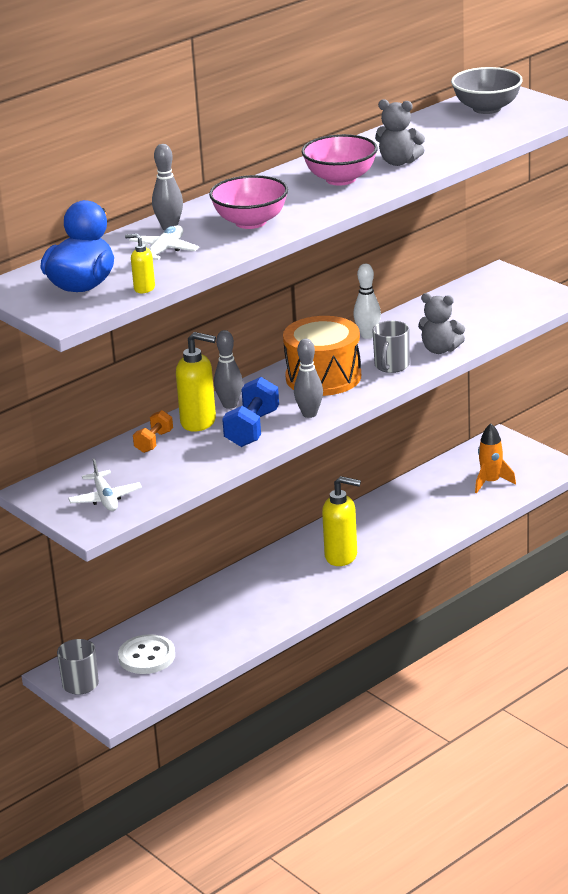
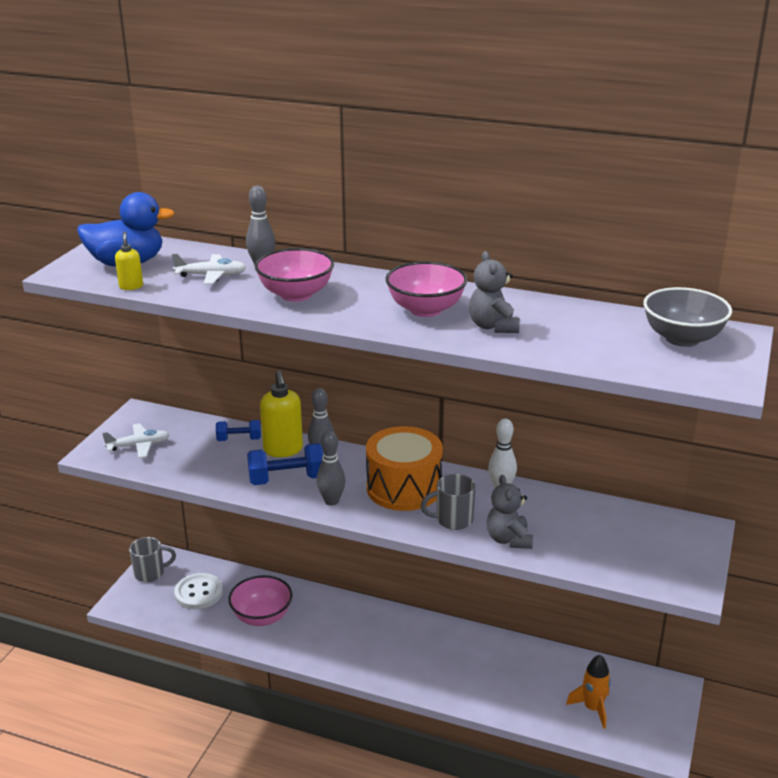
camera: 60 degrees right, 0 degrees up
white plane [68,459,142,511] -> white plane turned 150 degrees counterclockwise [102,423,170,458]
orange dumbbell [133,410,173,453] -> blue dumbbell [216,420,261,441]
yellow soap dispenser [322,476,361,566] -> none
none -> pink bowl [228,575,293,626]

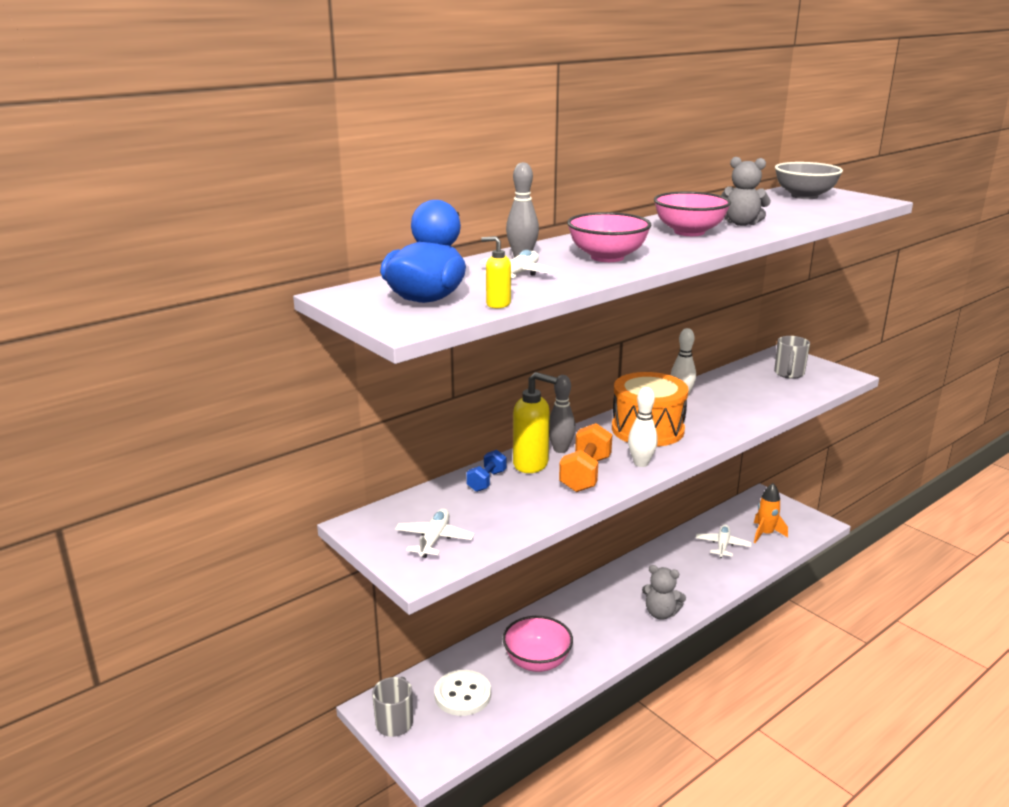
camera: 60 degrees left, 5 degrees down
blue dumbbell [247,443,323,485] -> orange dumbbell [559,423,612,492]
grey bowling pin [317,431,345,506] -> white bowling pin [628,387,658,467]
grey mug [421,474,476,530] -> grey mug moved to [774,336,810,379]
grey teddy bear [487,475,533,549] -> grey teddy bear moved to [642,565,686,620]
none -> white plane [696,524,751,558]

